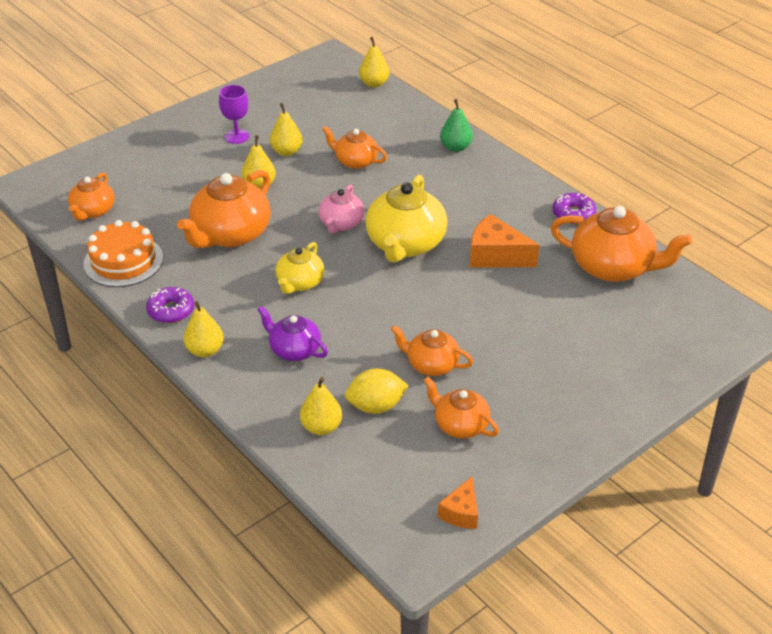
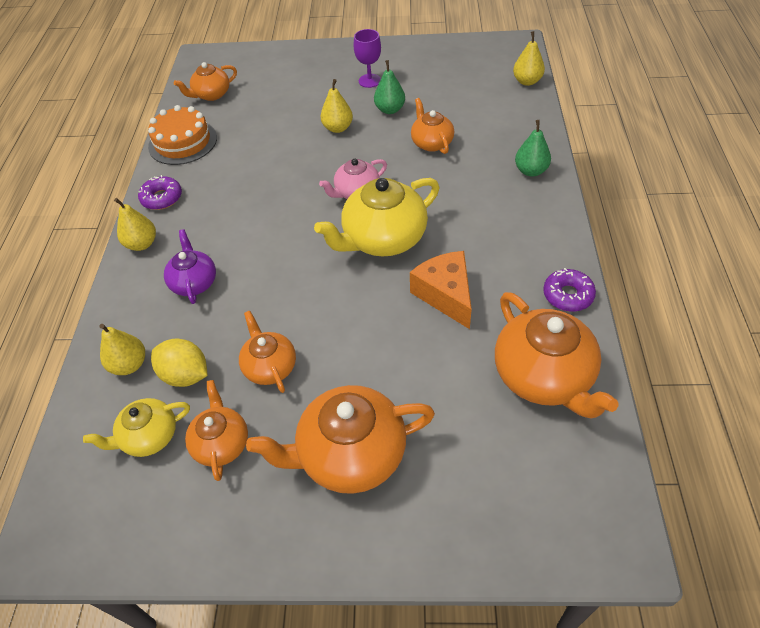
camera: 45 degrees right, 10 degrees up
orange teapot [177,170,271,248] -> orange teapot moved to [246,385,435,494]
yellow pear [270,103,303,156] -> green pear [374,60,405,114]
yellow teapot [276,242,325,294] -> yellow teapot moved to [83,398,190,457]
orange cheese [438,477,478,529] -> none

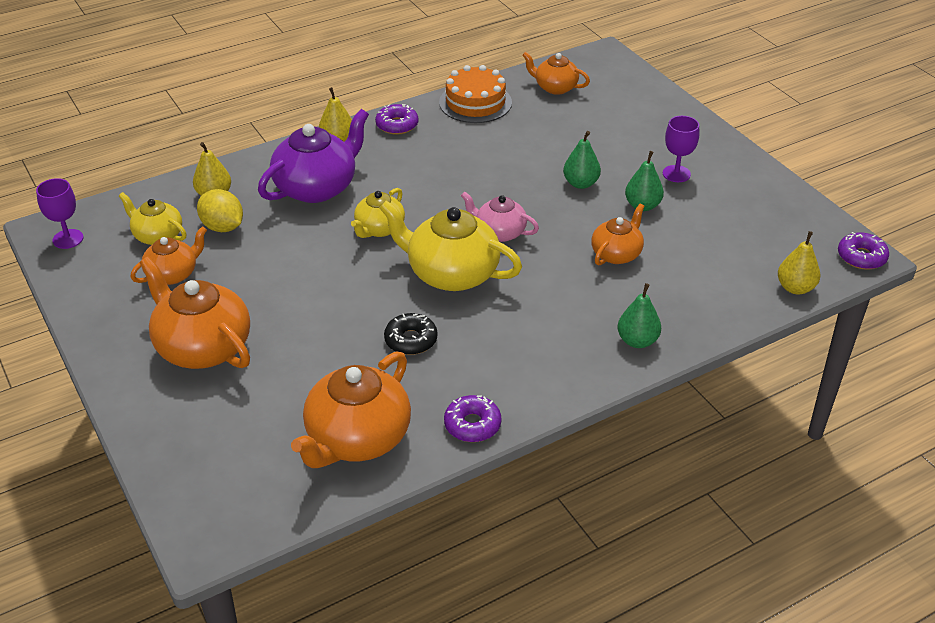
camera: 55 degrees right, 10 degrees down
yellow lemon [151,339,208,387] -> yellow lemon turned 45 degrees counterclockwise [197,189,243,232]
purple teapot [164,229,216,304] -> purple teapot [258,109,369,203], size x1.73
orange teapot [239,311,296,393] -> none
yellow pear [321,79,353,133] -> green pear [563,131,601,189]
orange cheese [410,251,472,329] -> black donut [384,313,438,355]
none -> purple goblet [36,178,83,249]
none -> yellow teapot [351,188,405,238]
none -> purple donut [838,232,889,270]

